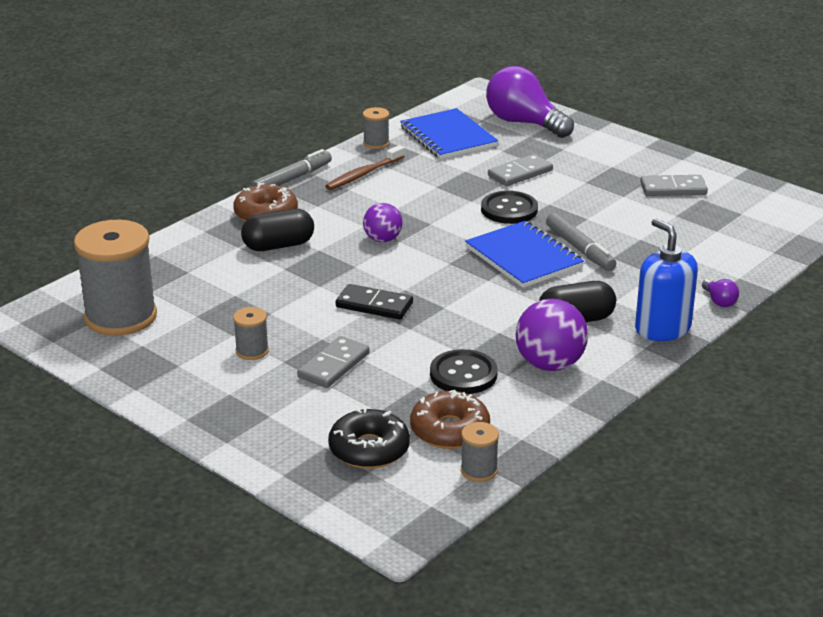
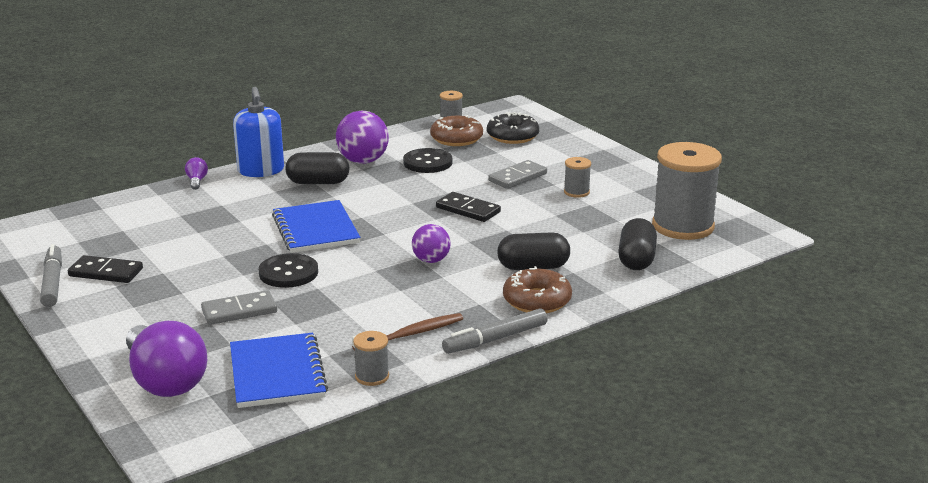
camera: 165 degrees left, 5 degrees down
grey marker [546,213,616,271] -> grey marker moved to [40,244,62,307]
grey domino [640,175,708,196] -> black domino [68,255,143,283]
none -> black capsule [618,218,657,270]

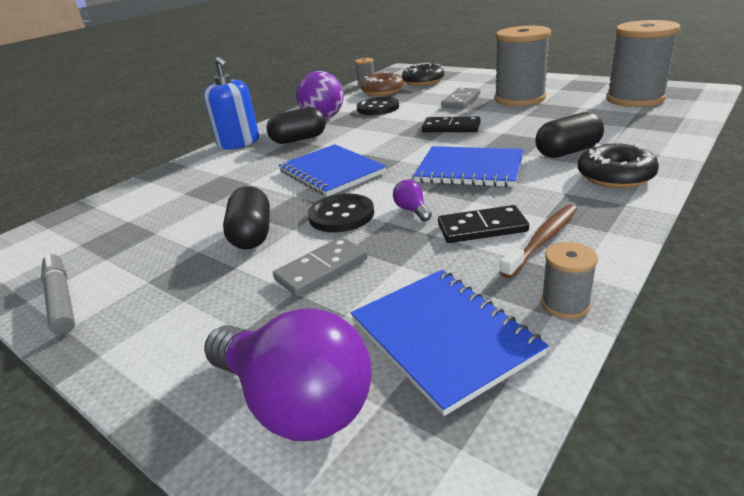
camera: 15 degrees left, 5 degrees up
black domino [68,255,143,283] -> black domino moved to [438,205,529,243]
purple light bulb [185,157,208,190] -> purple light bulb moved to [393,180,432,222]
purple ball [412,224,451,263] -> blue notebook [413,146,524,188]
grey marker [442,308,548,354] -> none
brown donut [503,266,572,313] -> black donut [578,143,659,188]
grey spool [564,157,591,198] -> grey spool [494,26,551,106], size x2.25
black capsule [618,218,657,270] -> black capsule moved to [223,186,270,249]

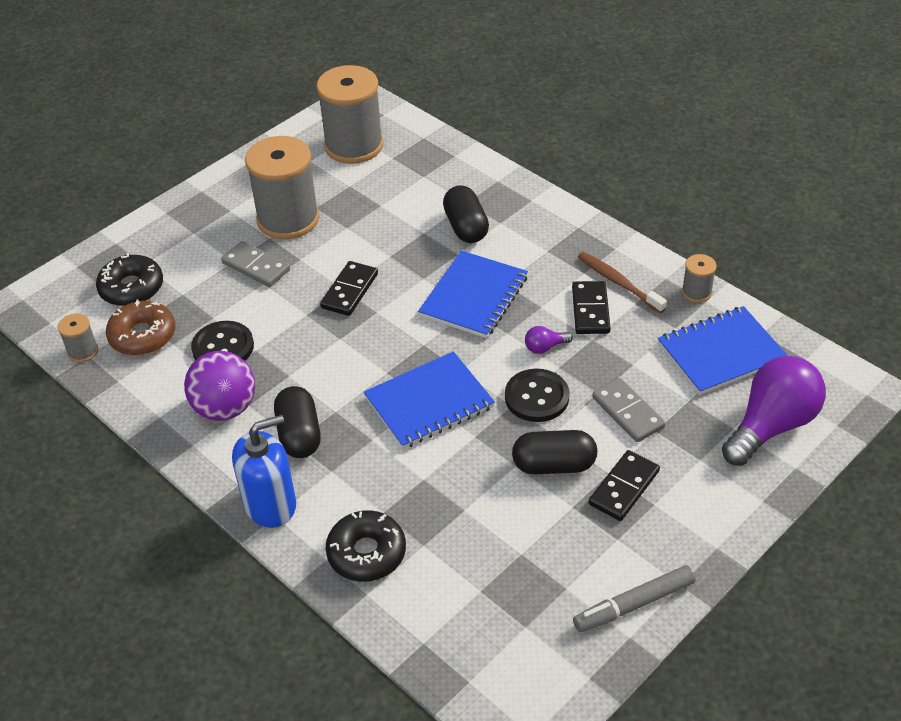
camera: 85 degrees left, 15 degrees up
black donut [578,143,659,188] -> black donut moved to [326,510,406,582]
none -> black domino [589,450,660,521]

